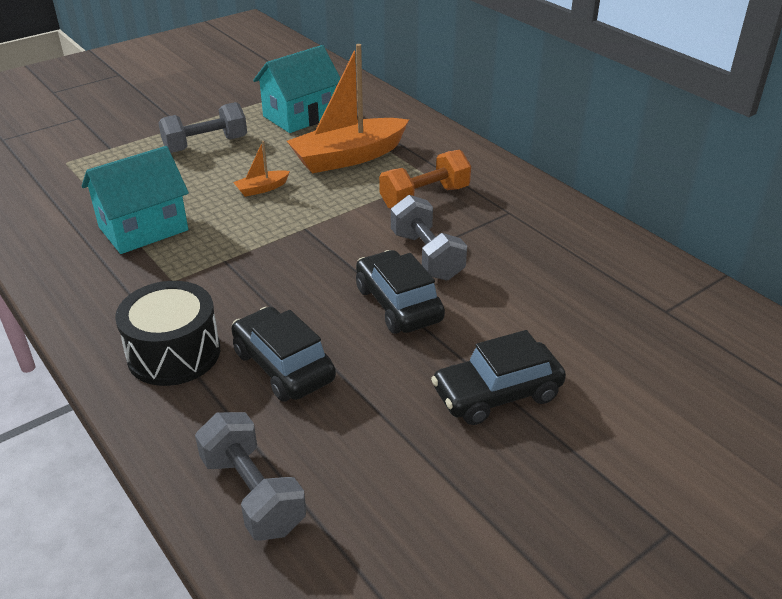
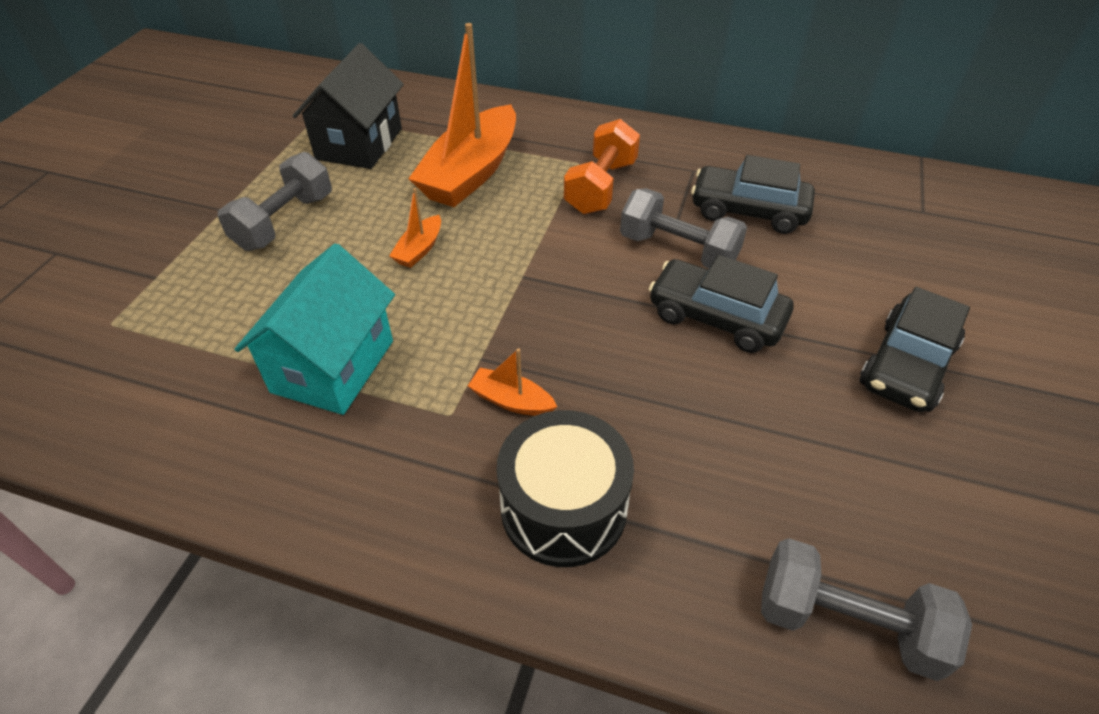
camera: 35 degrees left, 10 degrees up
black car [231,307,336,402] -> black car moved to [691,155,815,234]
turquoise house [253,45,341,133] -> black house [292,43,404,169]
none -> orange boat [468,348,557,416]

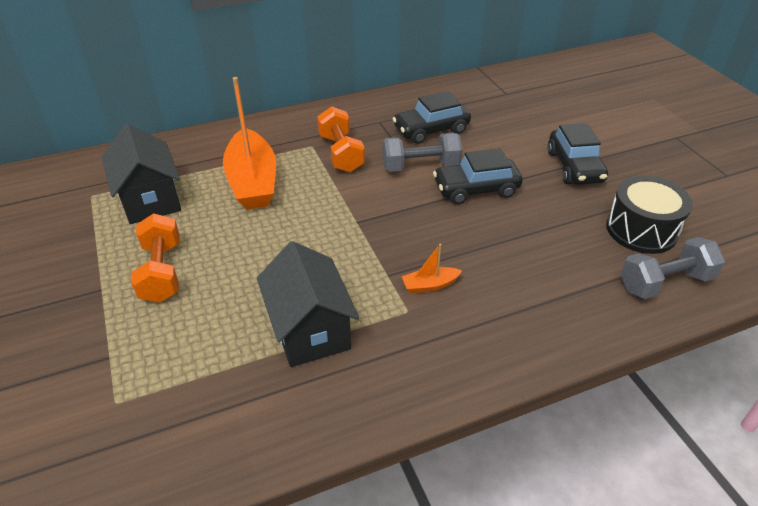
camera: 40 degrees left, 5 degrees down
grey dumbbell [218,152,332,251] -> orange dumbbell [131,213,180,303]
turquoise house [234,243,395,415] -> black house [257,241,359,367]
orange boat [389,188,441,268] -> none
black drum [497,410,634,567] -> black drum moved to [606,175,693,254]

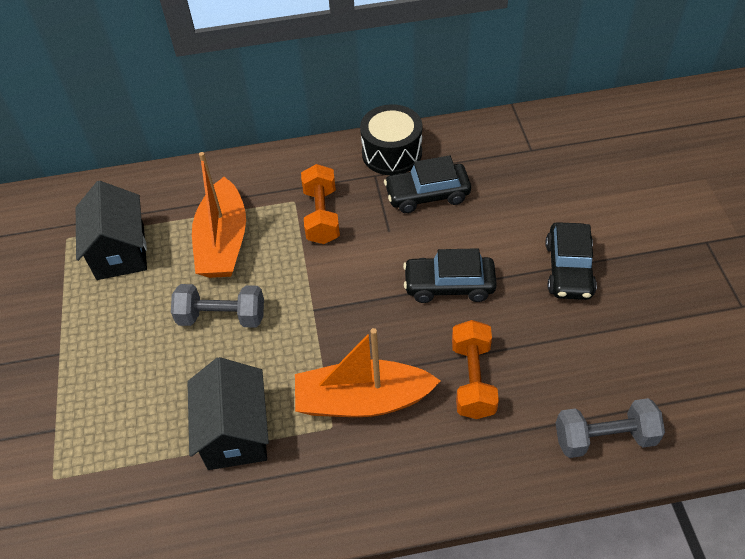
camera: 15 degrees right, 10 degrees up
orange dumbbell [131,213,180,303] -> orange dumbbell moved to [452,320,499,419]
grey dumbbell [383,133,463,172] -> grey dumbbell moved to [171,284,264,328]
orange boat [402,244,462,294] -> orange boat [295,328,441,417], size x2.33
black drum [606,175,693,254] -> black drum moved to [360,104,422,175]

